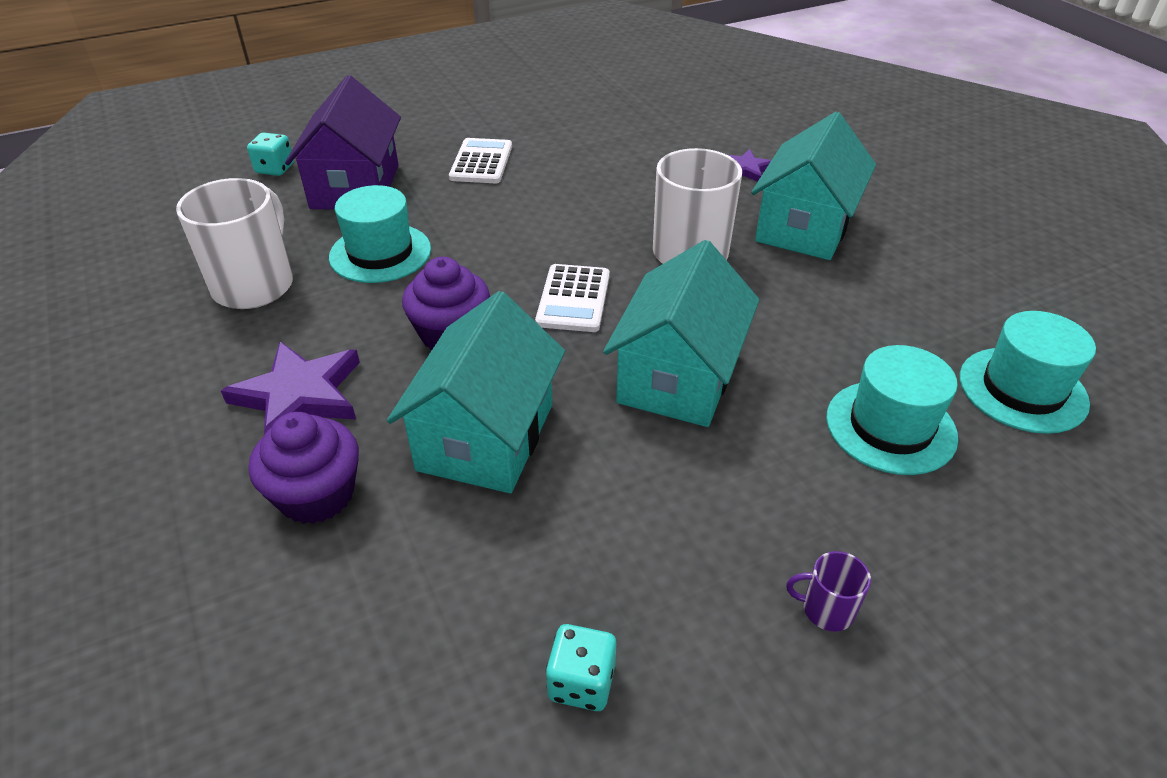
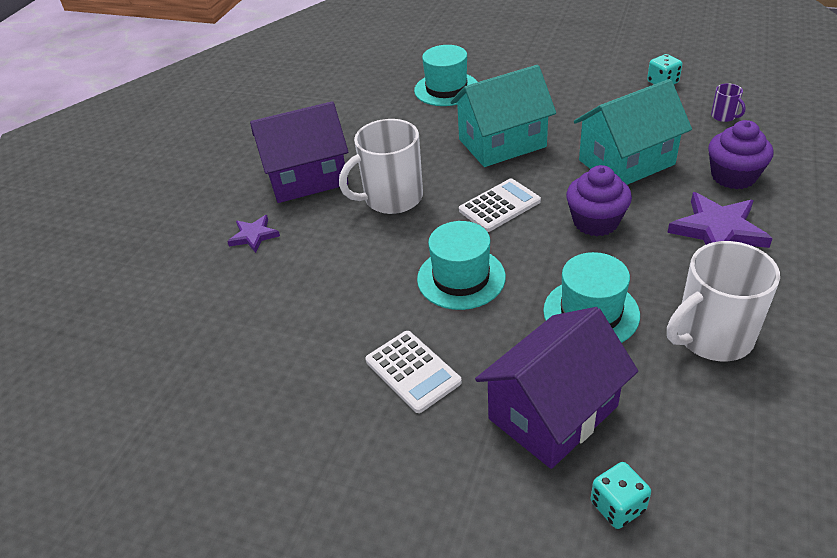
camera: 130 degrees left, 0 degrees up
white calculator [449,138,512,183] -> white calculator turned 90 degrees counterclockwise [365,331,462,413]
turquoise house [751,112,876,260] -> purple house [250,101,348,203]
purple mug [786,551,871,631] -> purple mug moved to [711,83,746,122]
turquoise hat [960,311,1096,434] -> turquoise hat moved to [417,221,506,310]

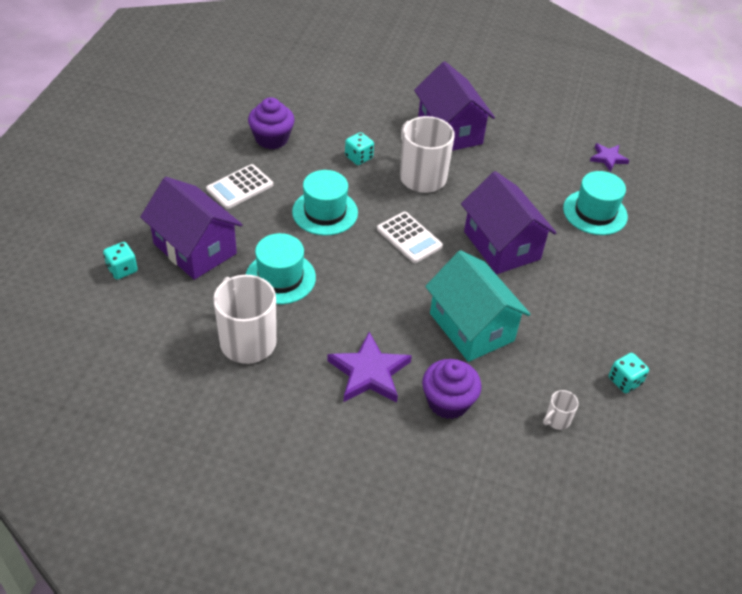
camera: 80 degrees right, 5 degrees up
purple star [227,215,280,253] -> purple star moved to [590,143,629,172]
turquoise house [450,65,556,167] -> purple house [461,171,556,274]
purple cupcake [566,165,632,236] -> purple cupcake moved to [248,97,295,149]
purple mug [711,83,746,122] -> white mug [543,390,579,430]
none -> turquoise dice [345,132,374,165]

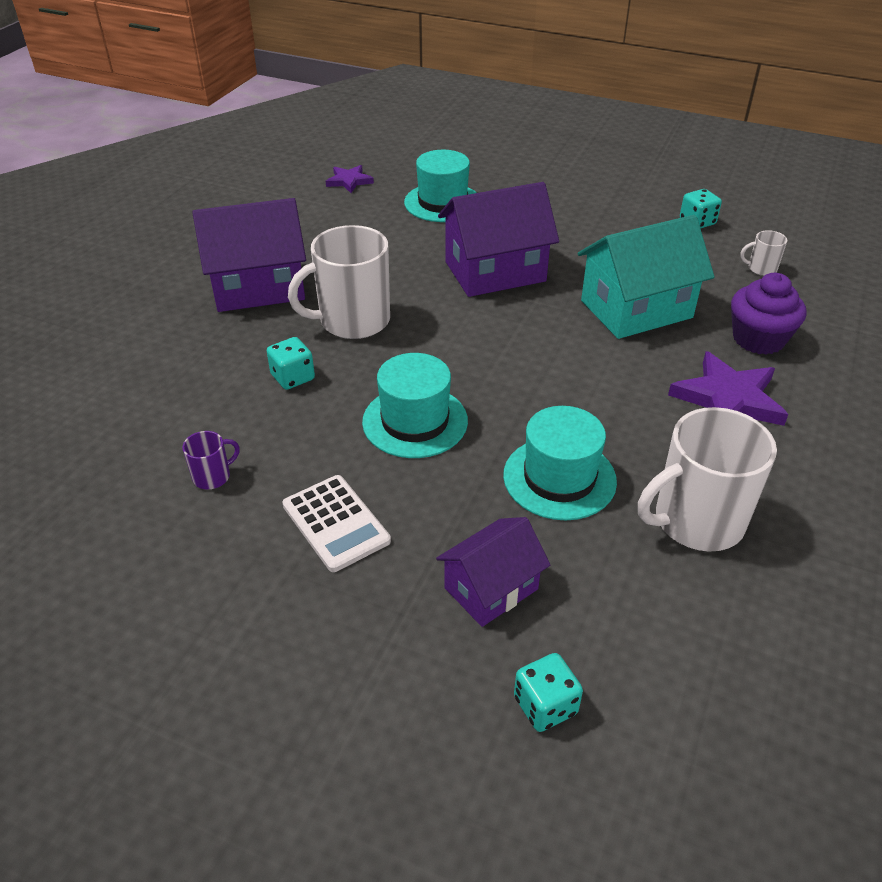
camera: 80 degrees left, 5 degrees down
purple house [140,177,243,280] -> purple house [436,517,550,627], size x0.60
purple cupcake [248,97,295,149] -> purple mug [182,431,240,489]
white calculator [377,212,443,263] -> none
white mug [543,390,579,430] -> white mug turned 120 degrees clockwise [740,230,787,276]

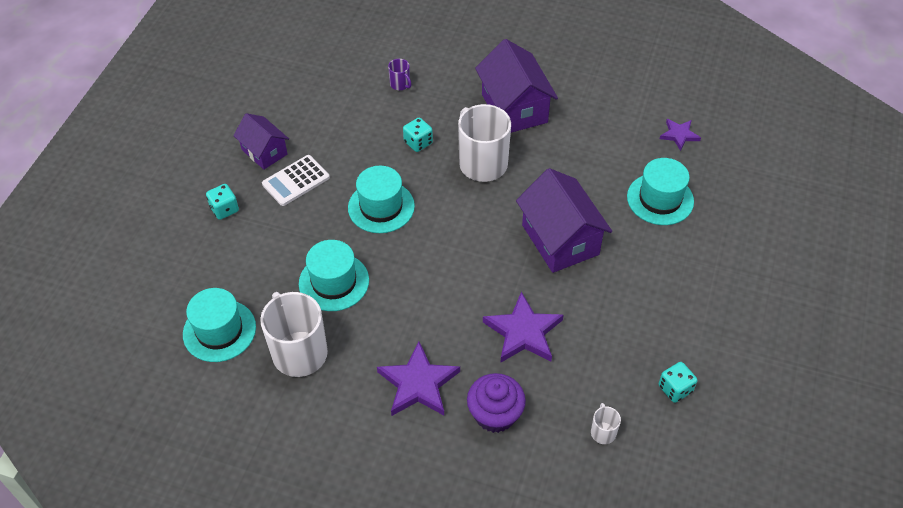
camera: 85 degrees right, 10 degrees up
purple mug [182,431,240,489] -> purple mug moved to [388,59,411,90]
purple house [436,517,550,627] -> purple house moved to [233,113,289,170]
turquoise dice [514,653,583,732] -> turquoise dice moved to [206,184,239,220]
turquoise house [578,215,715,339] -> purple star [483,292,563,363]
none -> turquoise hat [183,288,256,362]

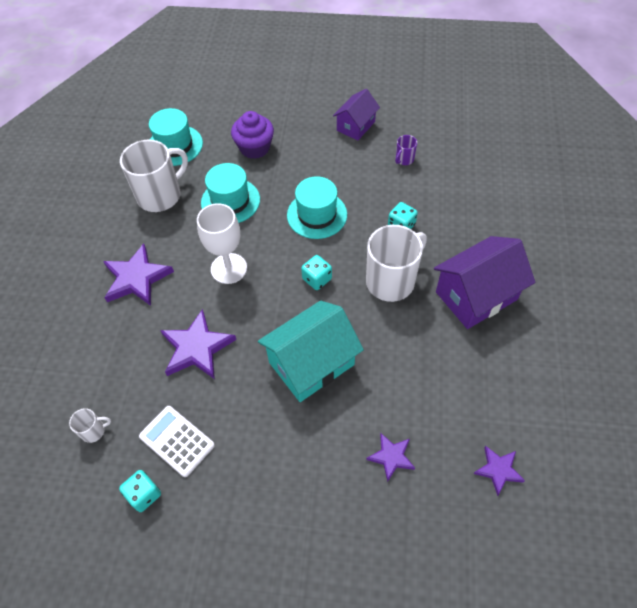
camera: 80 degrees right, 5 degrees up
turquoise dice [206,184,239,220] -> turquoise dice moved to [301,255,332,290]
white calculator [262,155,330,206] -> white calculator moved to [139,406,215,477]
purple mug [388,59,411,90] -> purple mug moved to [395,135,417,165]
purple cupcake [467,373,526,433] -> purple cupcake moved to [231,111,274,159]
purple house [516,168,612,273] -> turquoise house [258,301,364,402]
turquoise hat [627,158,694,225] -> purple star [366,433,415,482]
none -> white goblet [197,203,247,284]

